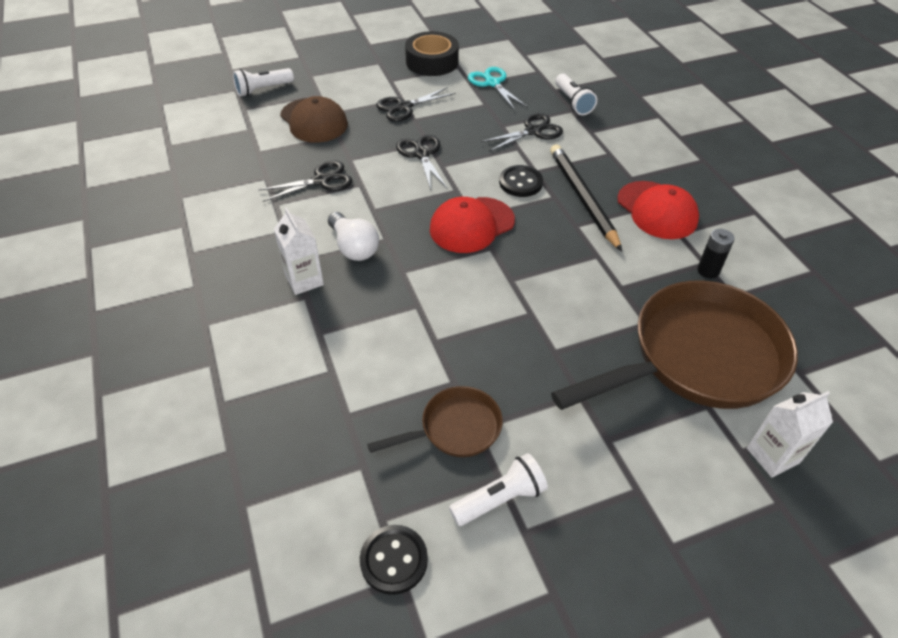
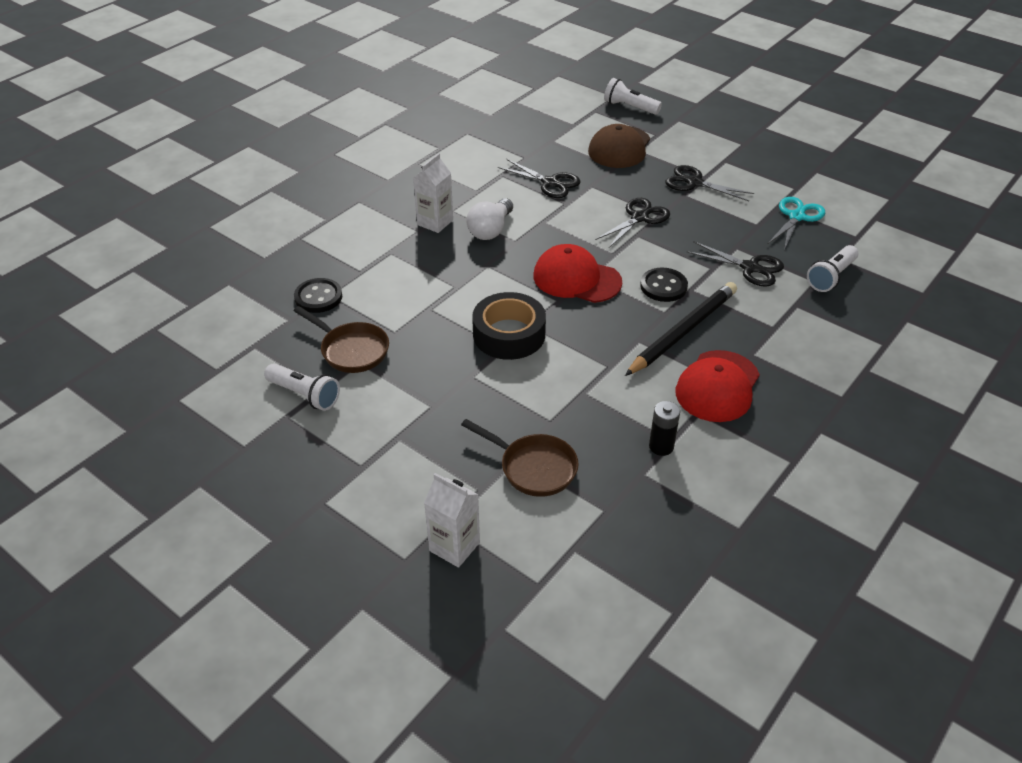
camera: 60 degrees right, 5 degrees down
black button [360,525,428,595] -> black button moved to [294,278,342,313]
black tape [405,31,459,76] -> black tape moved to [472,292,546,360]
brown pan [551,281,798,410] -> brown pan [461,419,579,497], size x0.48

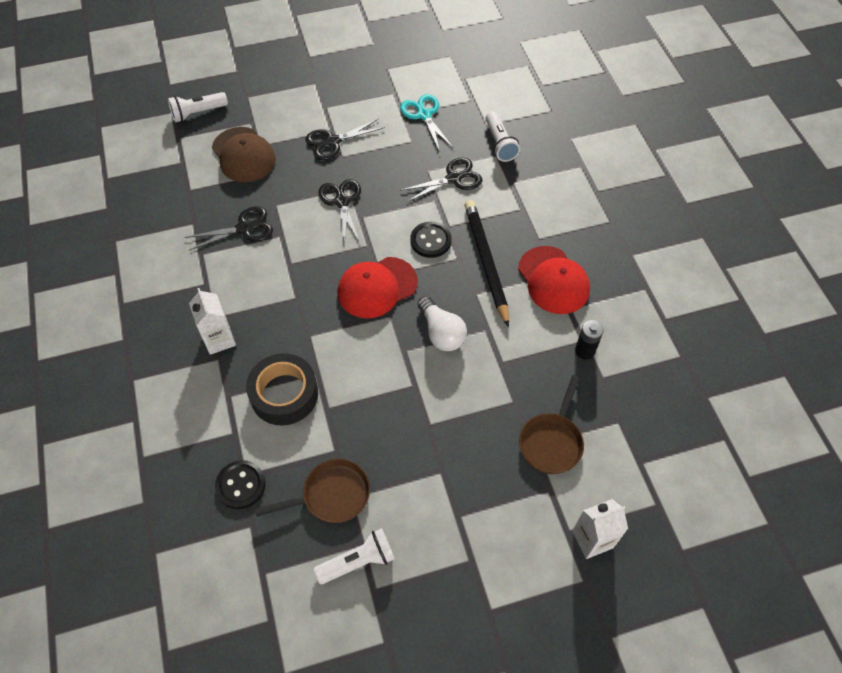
camera: 55 degrees left, 15 degrees up
brown pan [461,419,579,497] -> brown pan turned 135 degrees clockwise [519,375,584,474]
white light bulb [466,198,513,240] -> white light bulb moved to [417,296,467,351]
black tape [472,292,546,360] -> black tape moved to [246,353,318,425]

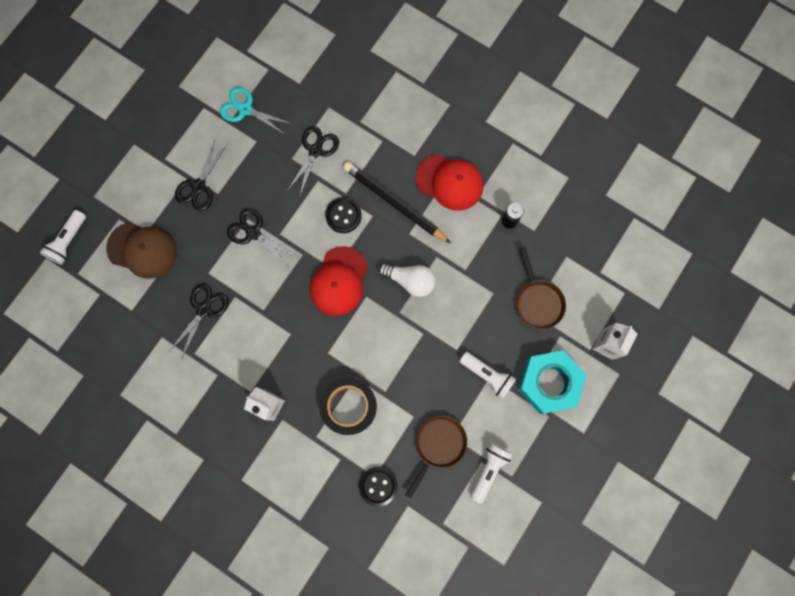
camera: 40 degrees left, 20 degrees up
white flashlight [485,111,520,162] -> white flashlight moved to [460,352,516,399]
none -> turquoise nut [518,350,586,414]

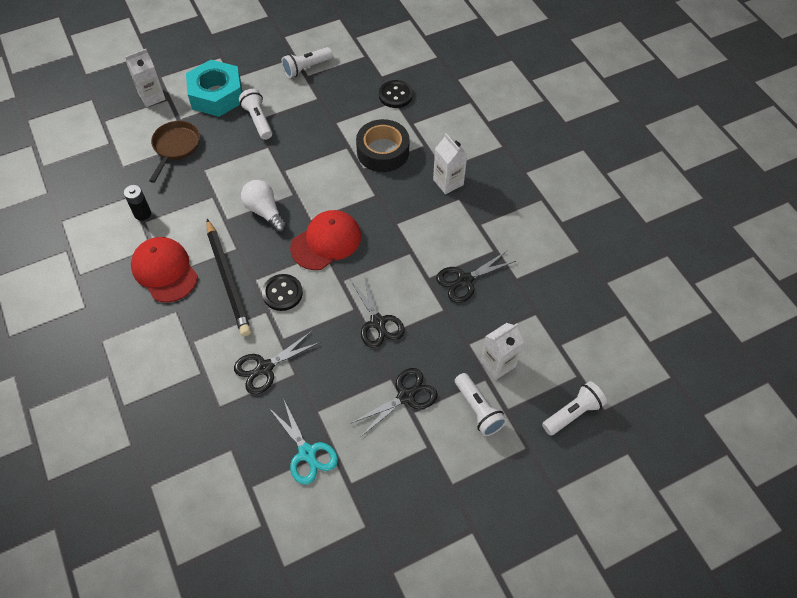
camera: 150 degrees left, 20 degrees down
brown cap [106,223,177,279] -> white carton [480,323,524,380]
brown pan [405,415,467,499] -> none
none -> white flashlight [455,373,507,436]

